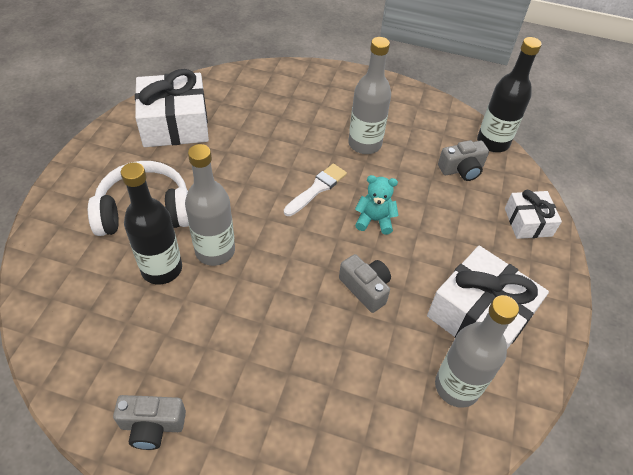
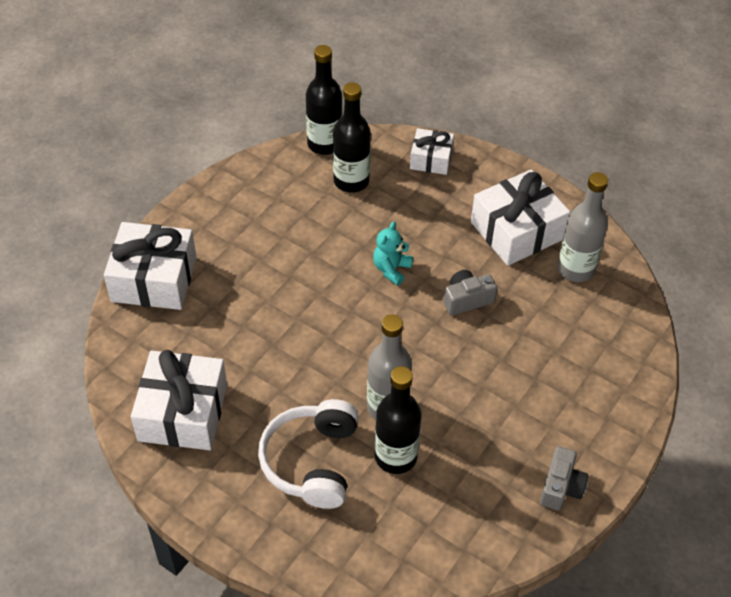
camera: 70 degrees left, 0 degrees up
white brush [284,164,347,216] -> none
grey bottle [348,37,391,154] -> none
grey camera [438,140,489,181] -> black bottle [333,82,371,193]
none -> white gift [104,222,196,310]

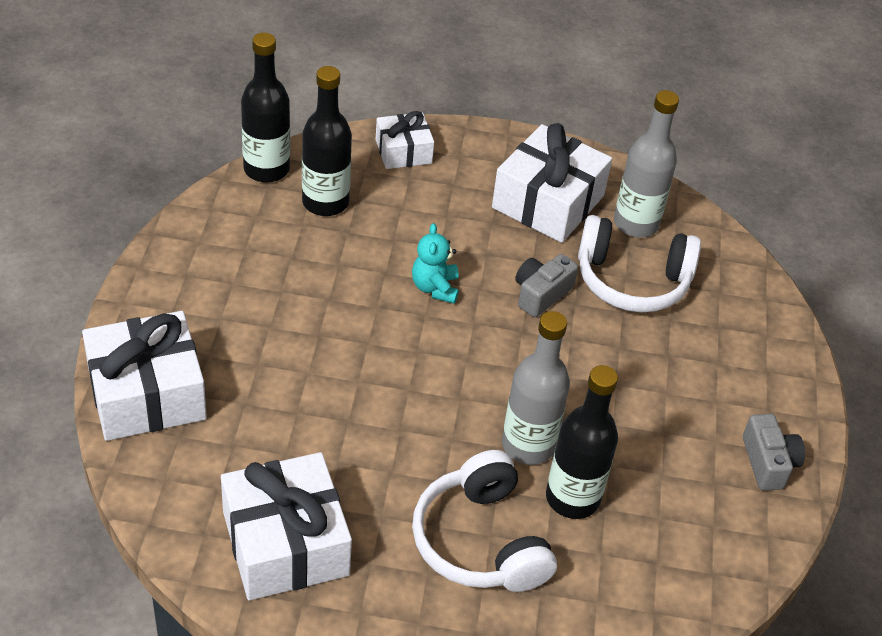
camera: 30 degrees left, 5 degrees down
none -> white headphones [578,215,701,312]

